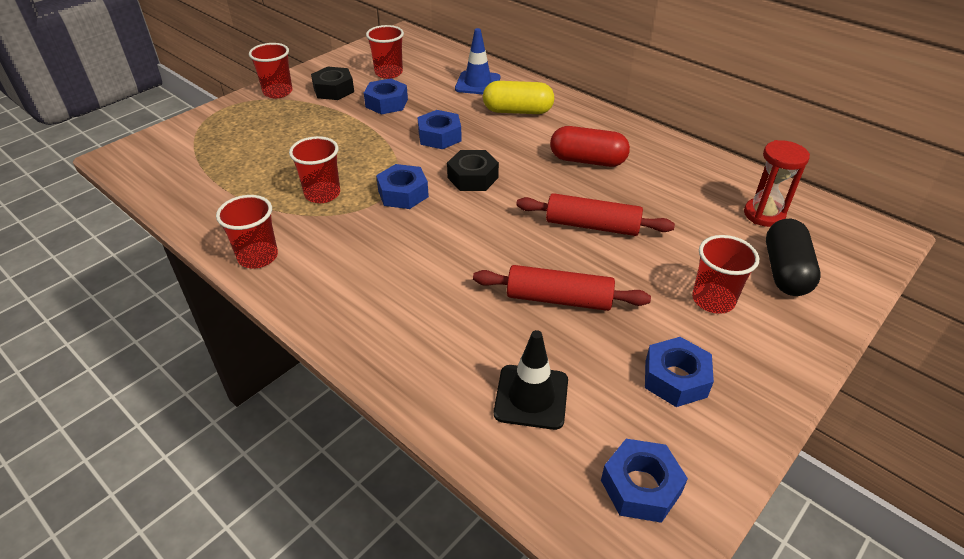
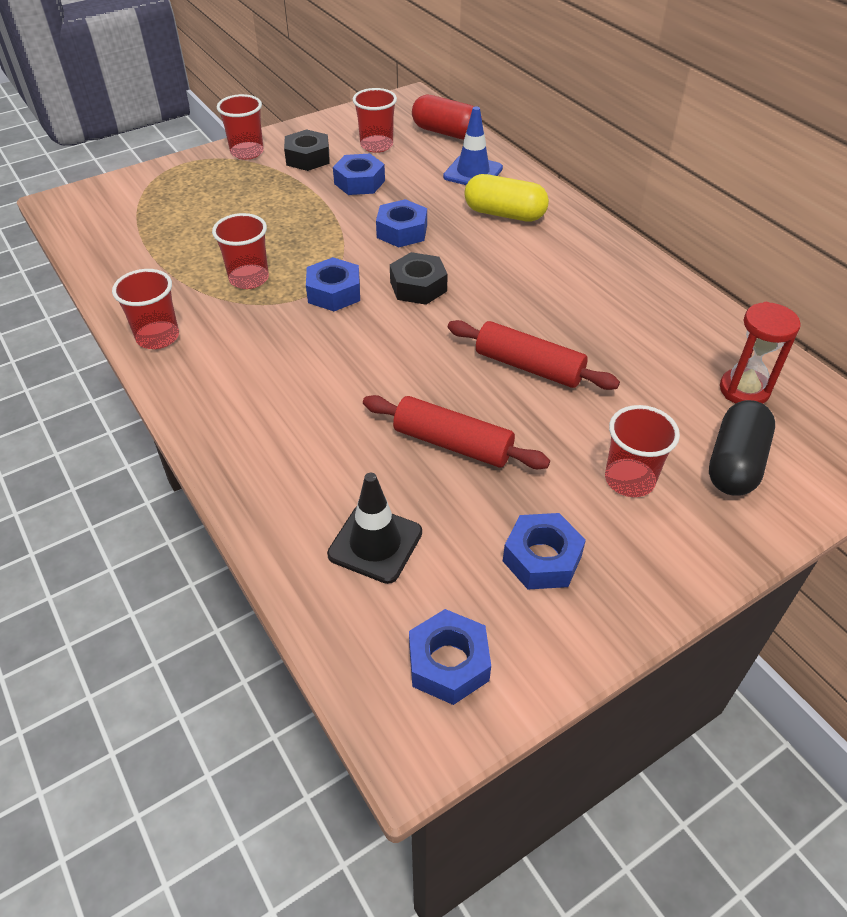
camera: 15 degrees right, 5 degrees up
red capsule [550,126,630,167] -> red capsule moved to [412,94,482,139]

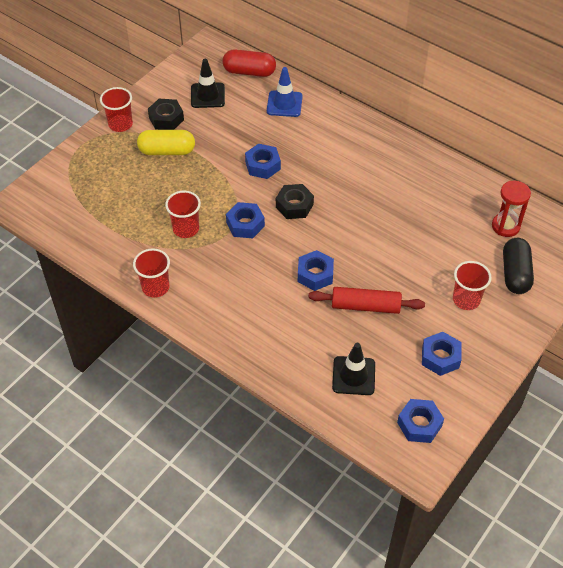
camera: 20 degrees left, 5 degrees up
blue nut [333,153,385,195] -> blue nut moved to [298,250,334,291]
red cup [353,88,397,153] -> black traffic cone [191,59,225,108]
red rolling pin [448,320,620,390] -> none
yellow capsule [464,174,549,222] -> yellow capsule moved to [137,130,195,155]

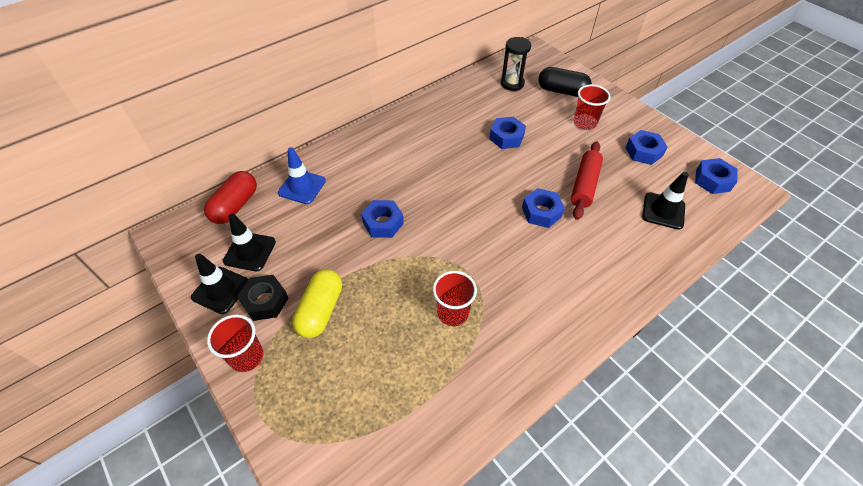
camera: 75 degrees left, 0 degrees up
red cup [133,248,170,298] -> none
blue nut [226,202,265,238] -> blue nut moved to [490,117,526,149]
black nut [276,184,314,219] -> none
red hourglass [492,181,531,237] -> black hourglass [501,37,531,91]
none -> black traffic cone [191,254,249,314]

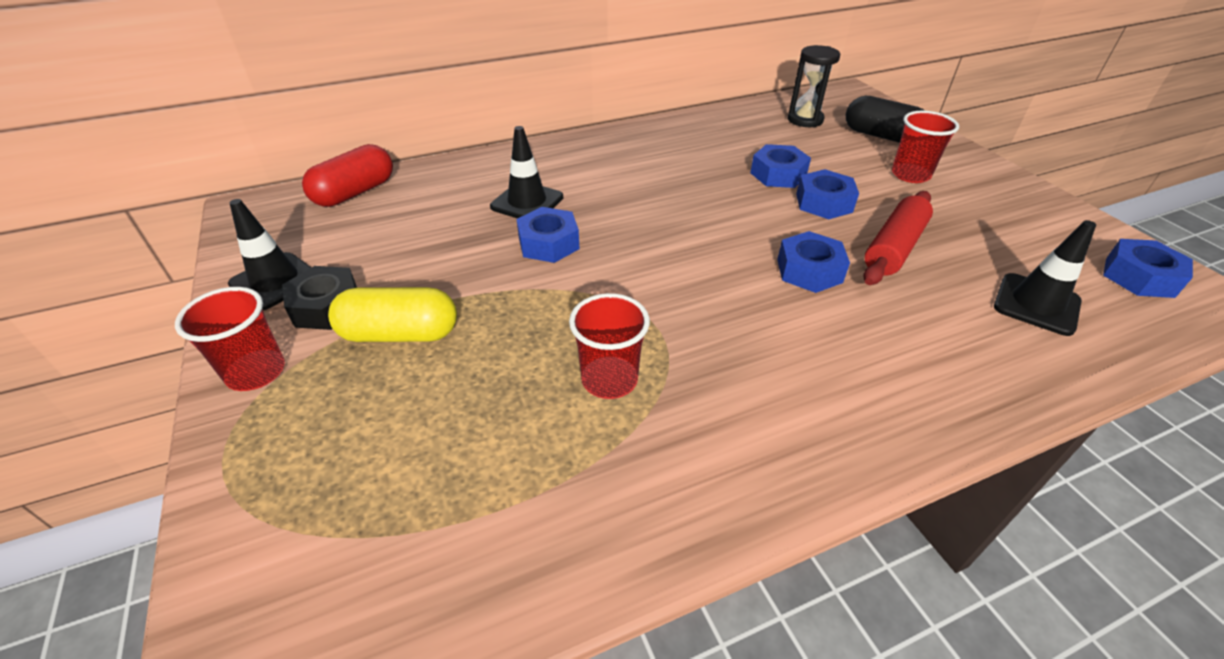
camera: 15 degrees right, 10 degrees down
black traffic cone [223,213,276,271] -> black traffic cone moved to [490,126,563,218]
blue traffic cone [278,147,326,204] -> none
yellow capsule [292,269,342,338] -> yellow capsule turned 60 degrees clockwise [328,287,457,342]
blue nut [625,130,668,165] -> blue nut moved to [796,169,859,219]

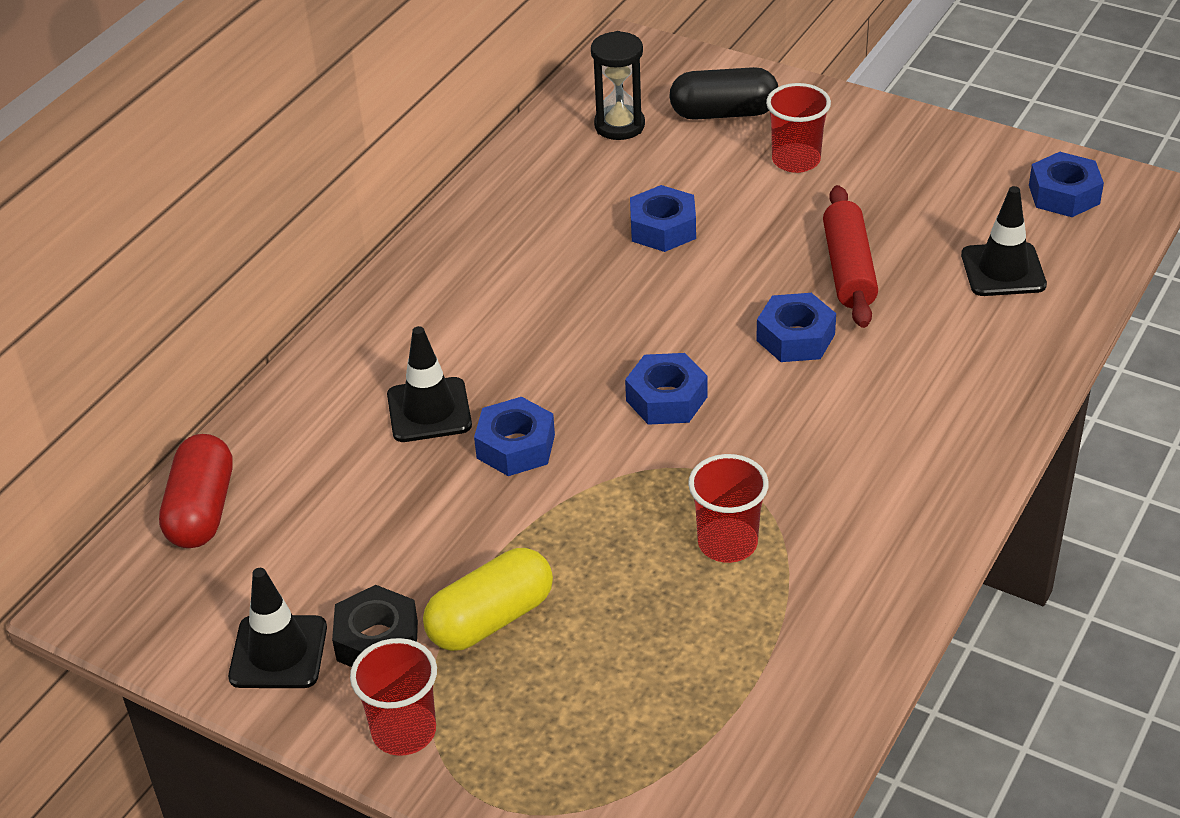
camera: 35 degrees left, 0 degrees up
blue nut [796,169,859,219] -> blue nut moved to [625,353,707,425]

